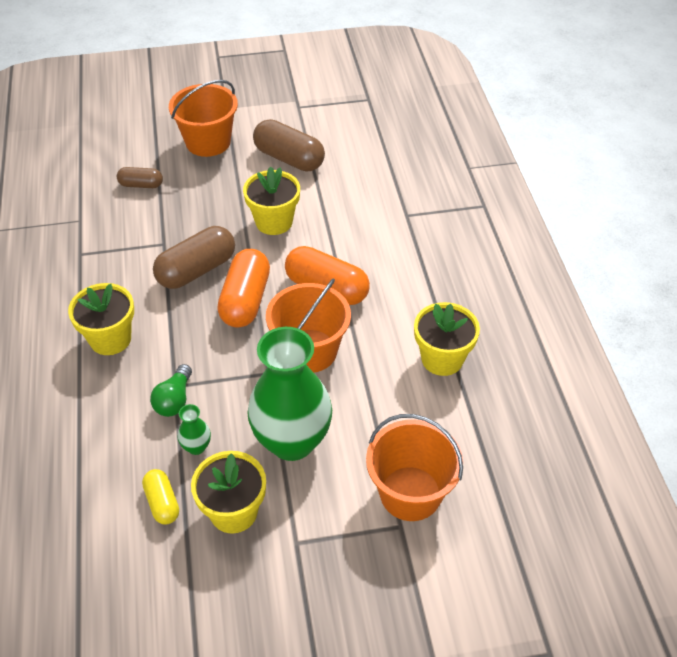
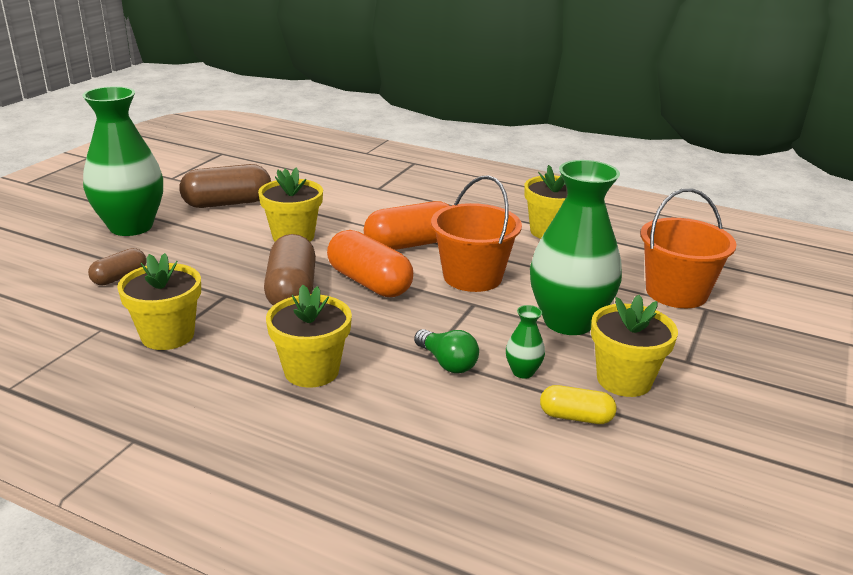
camera: 55 degrees left, 20 degrees down
orange bucket [169,80,238,157] -> green vase [82,86,163,236]
none -> yellow flower pot [117,253,201,350]

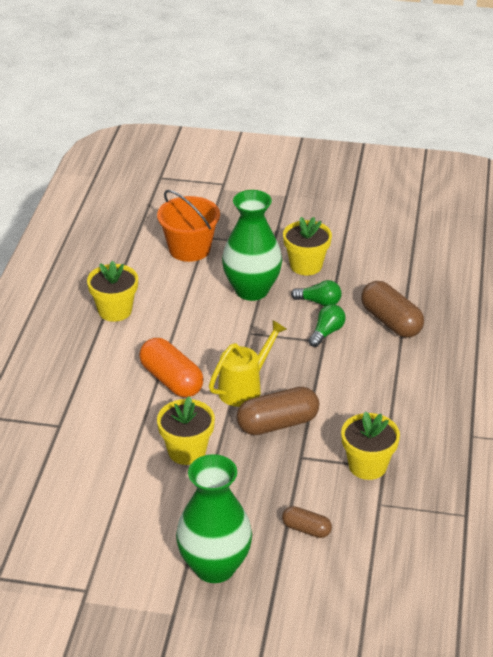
camera: 105 degrees left, 10 degrees up
brown capsule [179,164,271,208] -> brown capsule moved to [361,281,424,338]
yellow flower pot [266,285,352,388] -> none
orange capsule [327,230,413,297] -> yellow watering can [209,320,287,407]
orange bucket [431,175,522,292] -> none
green vase [506,305,545,379] -> green light bulb [291,280,342,306]
yellow capsule [540,385,617,424] -> none

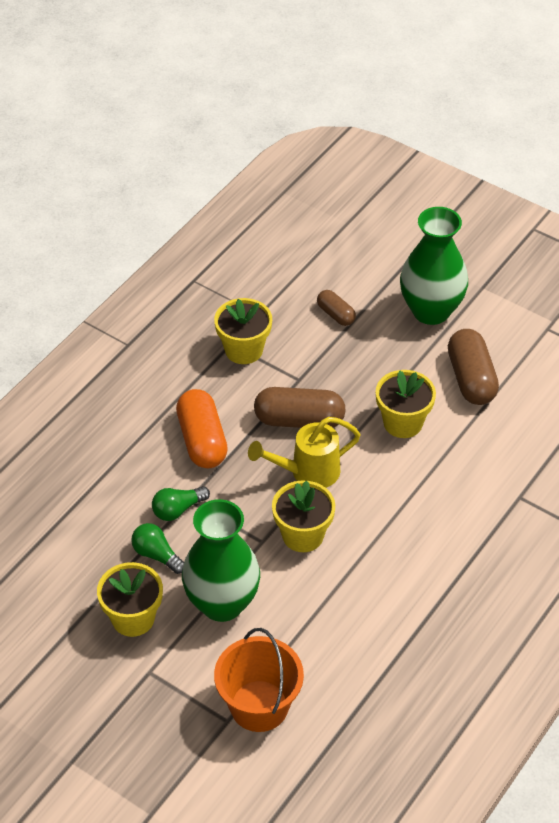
camera: 155 degrees left, 10 degrees up
yellow flower pot [87,261,138,322] -> yellow flower pot moved to [272,480,335,552]
orange capsule [139,338,204,398] -> orange capsule moved to [176,389,228,468]
brown capsule [361,281,424,338] -> brown capsule moved to [448,329,499,405]

